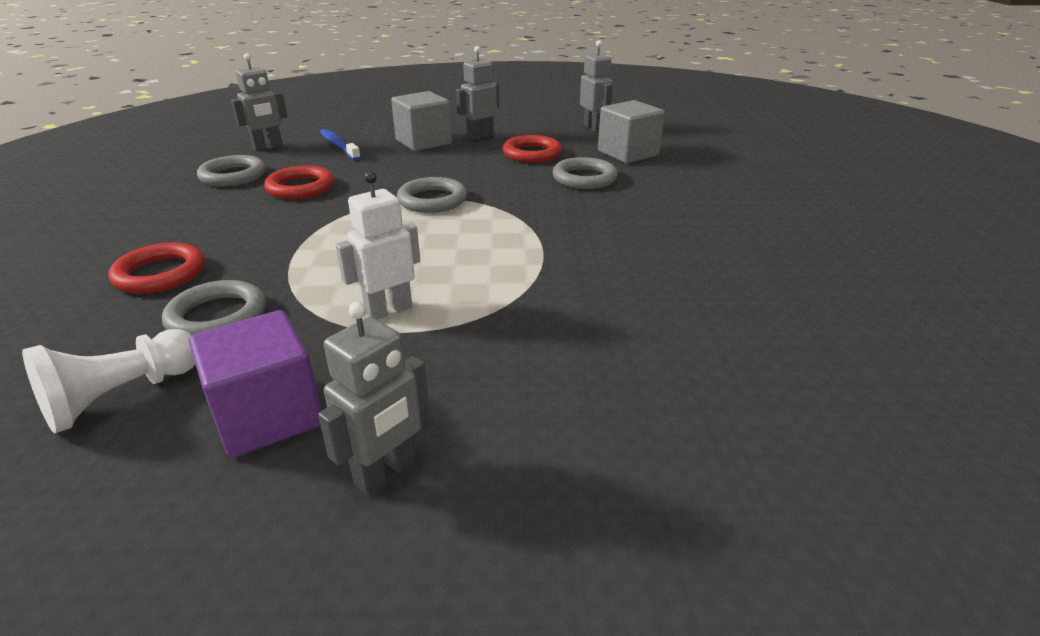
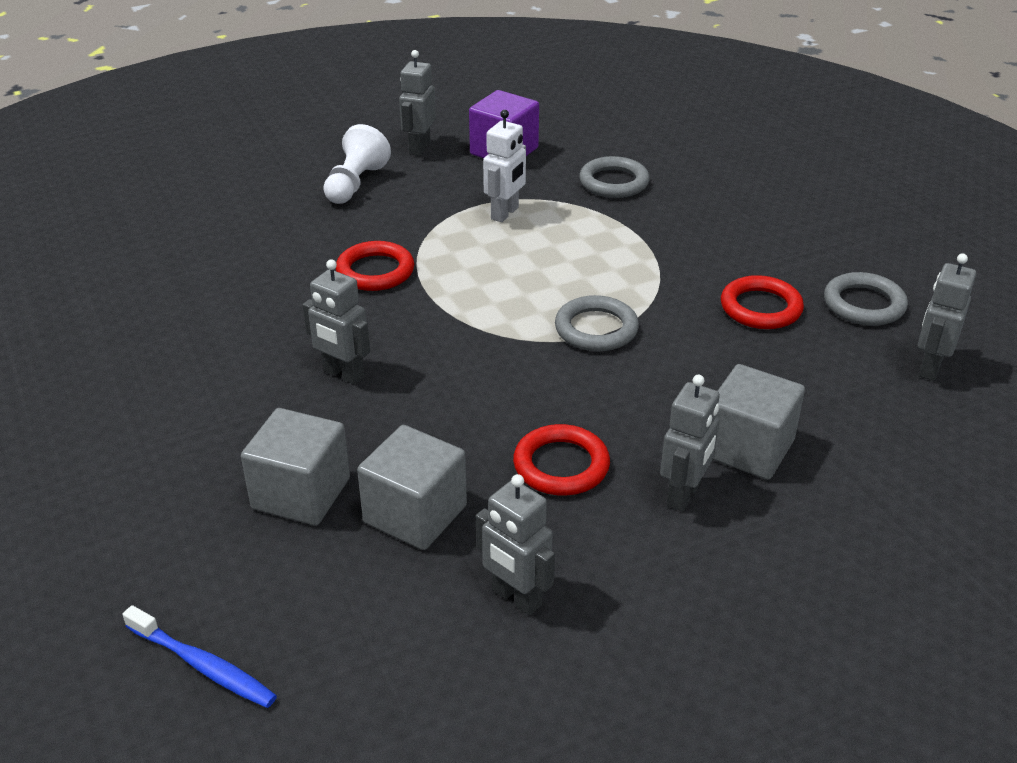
camera: 155 degrees right, 5 degrees up
white pawn [22,329,195,433] -> white pawn moved to [323,124,391,204]
red ring [109,243,205,294] -> red ring moved to [336,241,414,291]
blue toothbrush [320,129,361,160] -> blue toothbrush moved to [122,605,277,708]
grey ring [553,157,618,189] -> none
none -> grey cube [241,408,350,526]
none -> grey robot [303,259,370,384]

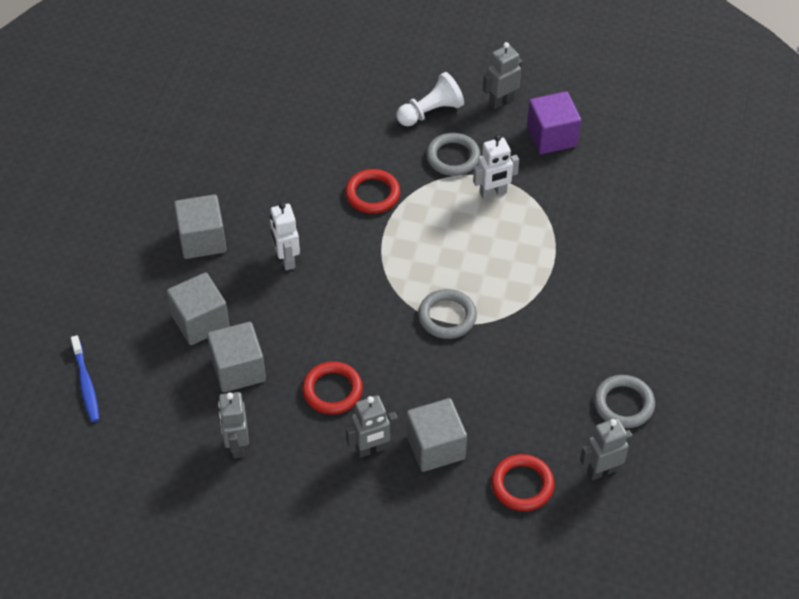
camera: 40 degrees right, 15 degrees up
grey robot [303,259,370,384] -> white robot [270,202,300,270]
grey ring [579,156,650,198] -> grey ring moved to [426,133,481,176]
red ring [721,275,804,329] -> red ring moved to [491,454,555,511]
none -> grey cube [174,194,226,259]

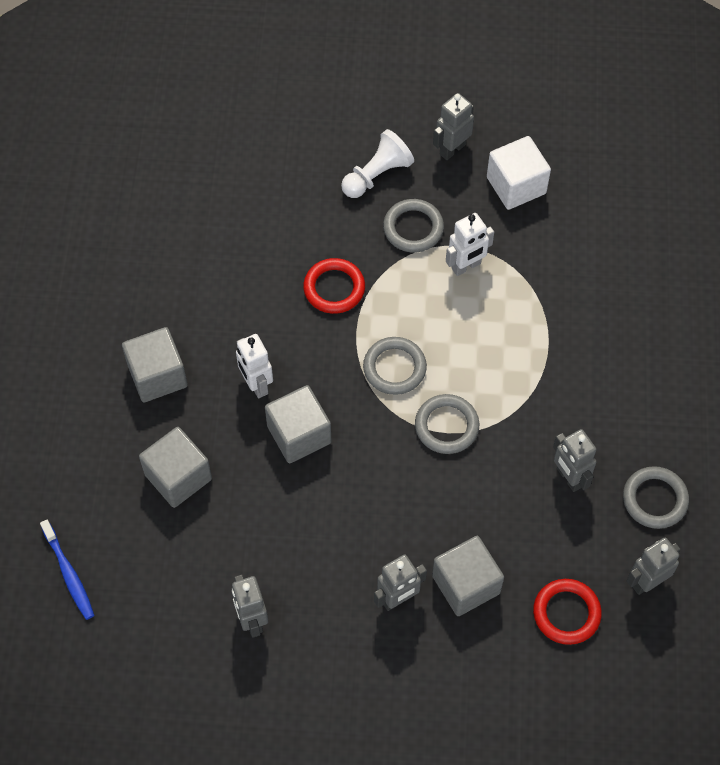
camera: 10 degrees left, 10 degrees up
grey cube [207,322,266,392] -> grey cube moved to [265,385,331,463]
red ring [302,361,363,414] -> none
purple cube [527,91,581,154] -> white cube [487,136,551,210]
none -> grey ring [363,337,427,395]
none -> grey robot [553,429,596,492]

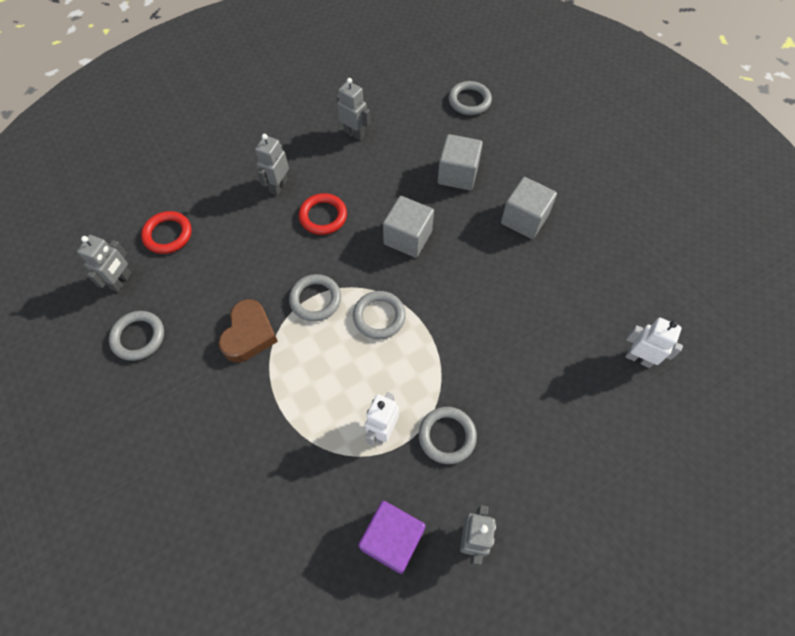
camera: 145 degrees right, 0 degrees up
blue toothbrush [40,520,94,620] -> grey ring [449,81,492,115]
white robot [236,334,273,398] -> white robot moved to [625,318,683,368]
red ring [303,258,365,314] -> red ring moved to [299,193,347,235]
white pawn [341,129,414,198] -> none
grey cube [432,536,504,616] -> none
white cube [487,136,551,210] -> purple cube [358,501,425,574]
grey robot [553,429,596,492] -> none
none -> brown heart [218,299,278,362]

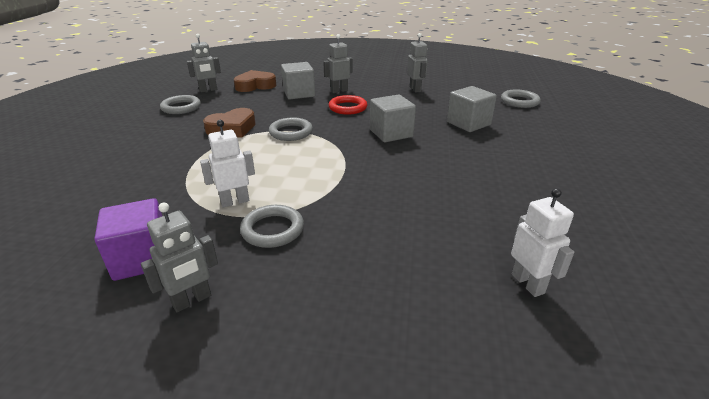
camera: 40 degrees right, 30 degrees down
red ring [141,211,191,254] -> brown heart [234,70,276,92]
grey ring [353,291,406,339] -> none
grey cube [501,177,557,239] -> grey cube moved to [281,62,315,99]

